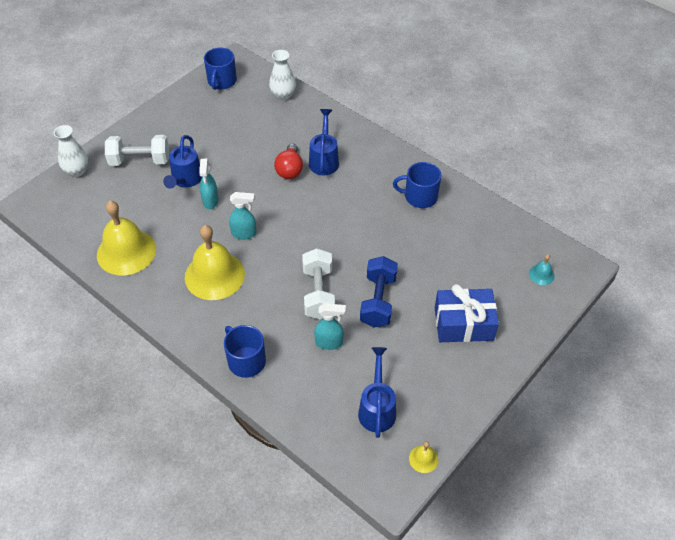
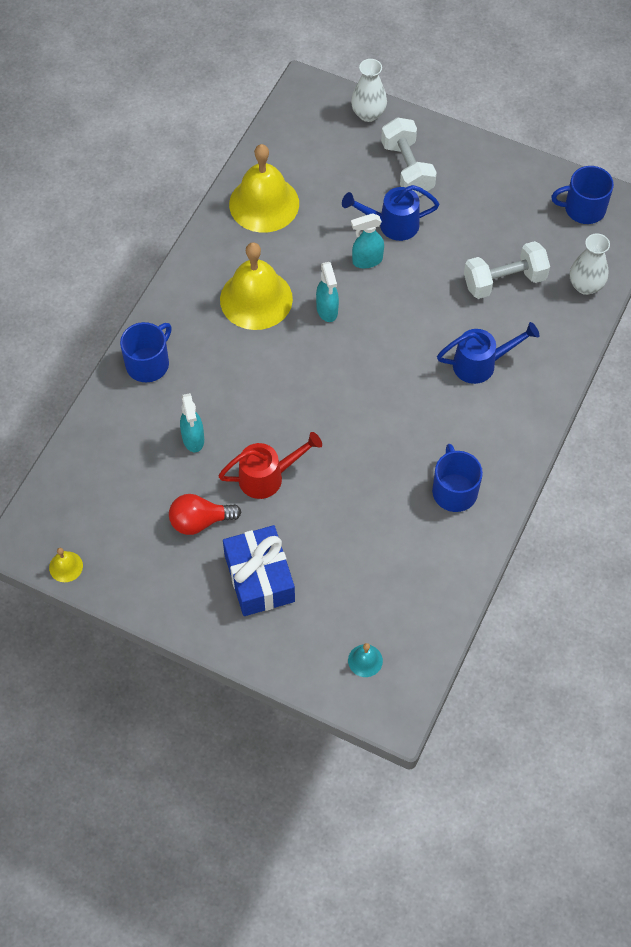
camera: 75 degrees right, 10 degrees up
red light bulb [274,143,303,179] -> red light bulb moved to [169,494,241,535]
white dumbbell [302,248,335,319] -> white dumbbell moved to [464,241,550,299]
blue watering can [358,347,396,438] -> none
blue dumbbell [360,256,398,328] -> red watering can [218,432,322,499]

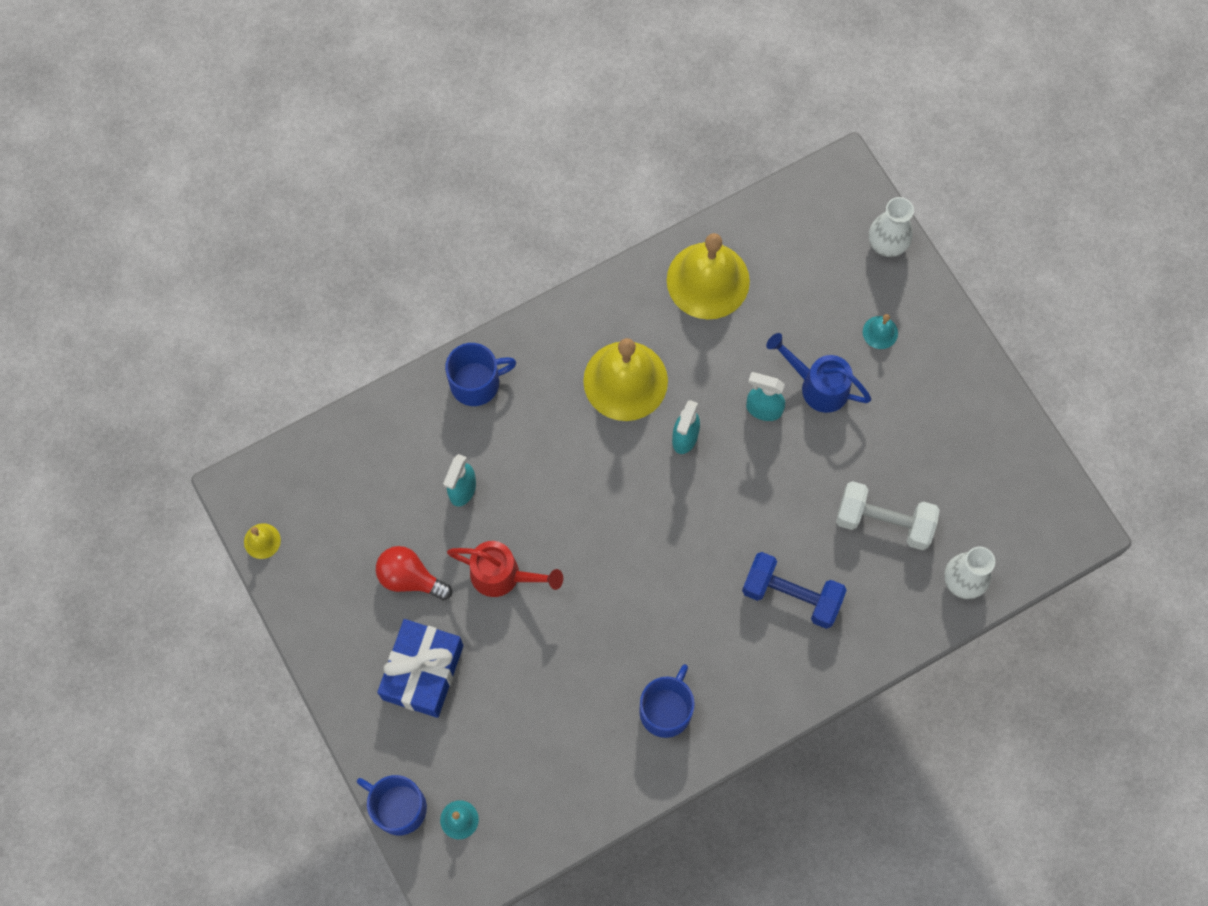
camera: 35 degrees right, 10 degrees up
white dumbbell [381,117,437,196] -> turquoise bell [863,314,898,349]
blue watering can [437,322,539,384] -> blue dumbbell [742,552,847,629]
blue mug [551,166,614,224] -> blue mug moved to [357,775,427,835]

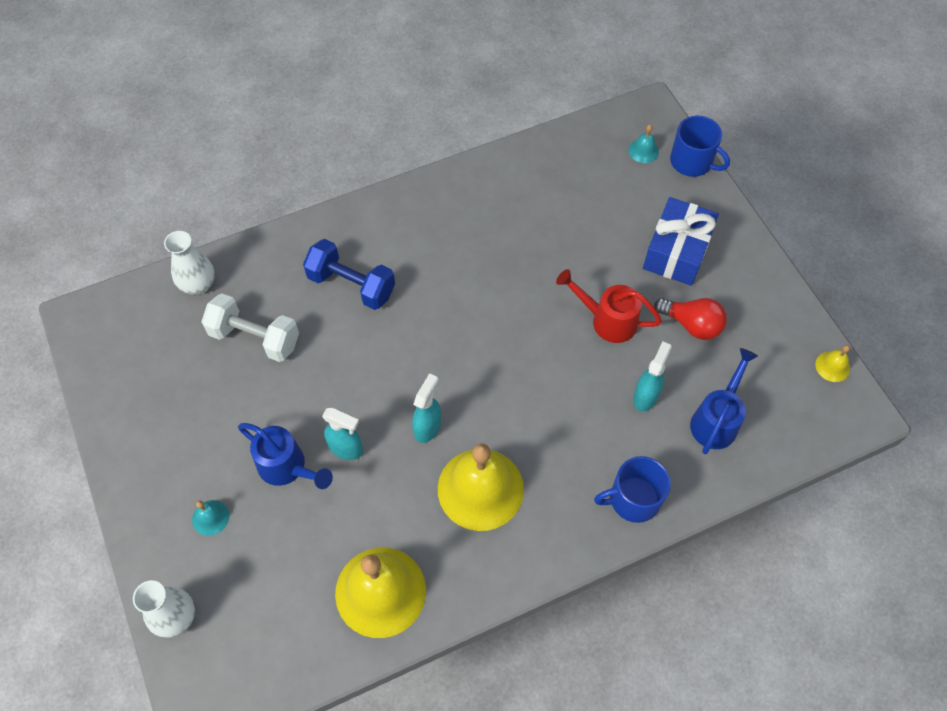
camera: 175 degrees left, 10 degrees down
blue mug [639,664,695,738] -> none
none -> blue watering can [690,348,758,454]

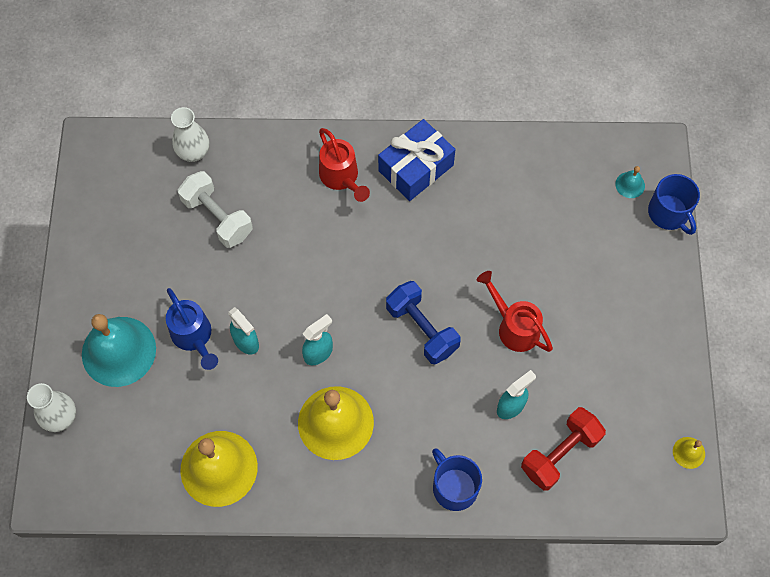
camera: 25 degrees right, 5 degrees up
turquoise bell [192,500,229,536] -> turquoise bell [82,314,156,387], size x2.37
blue dumbbell [303,239,395,310] -> blue dumbbell moved to [386,281,461,365]
blue mug [594,456,671,523] -> blue mug turned 45 degrees clockwise [432,448,482,511]
blue gift [643,197,719,286] -> blue gift moved to [378,119,456,201]
red light bulb [654,298,727,340] -> none
blue watering can [690,348,758,454] -> red dumbbell [521,407,606,491]
none -> red watering can [319,128,370,202]

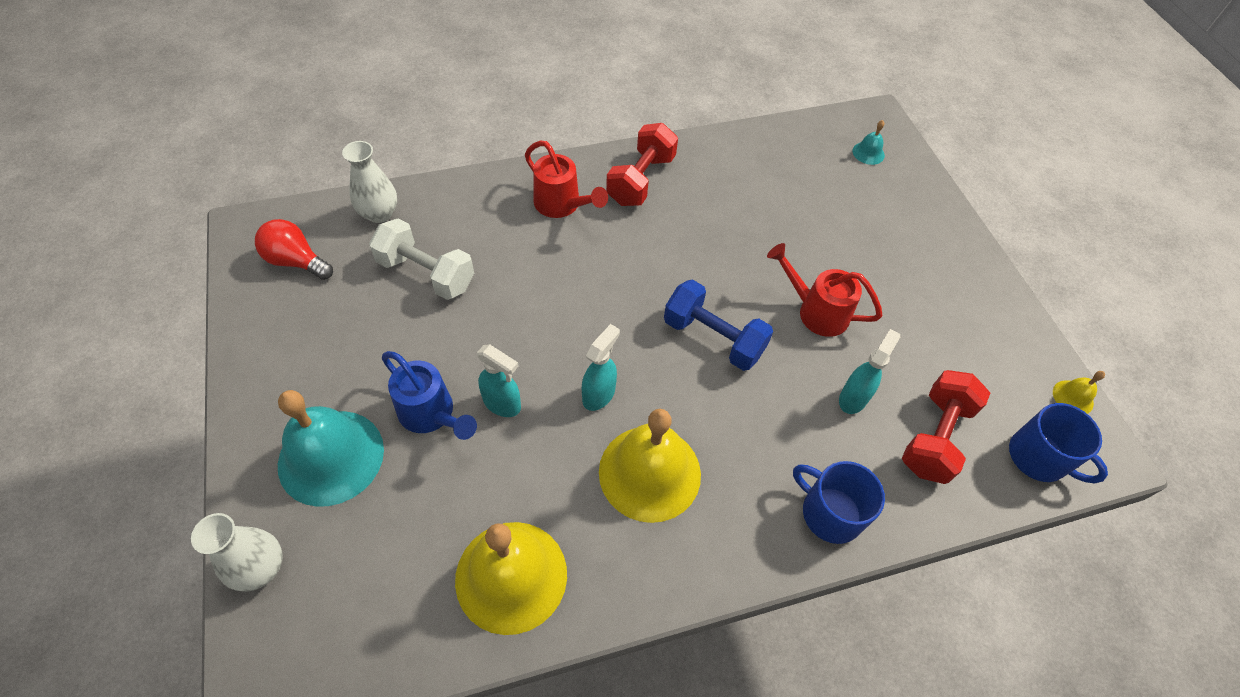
camera: 20 degrees left, 10 degrees down
blue gift [378,119,456,201] -> red dumbbell [606,123,678,206]
blue mug [648,174,700,235] -> blue mug moved to [1009,403,1108,483]
none -> red light bulb [255,219,333,280]

